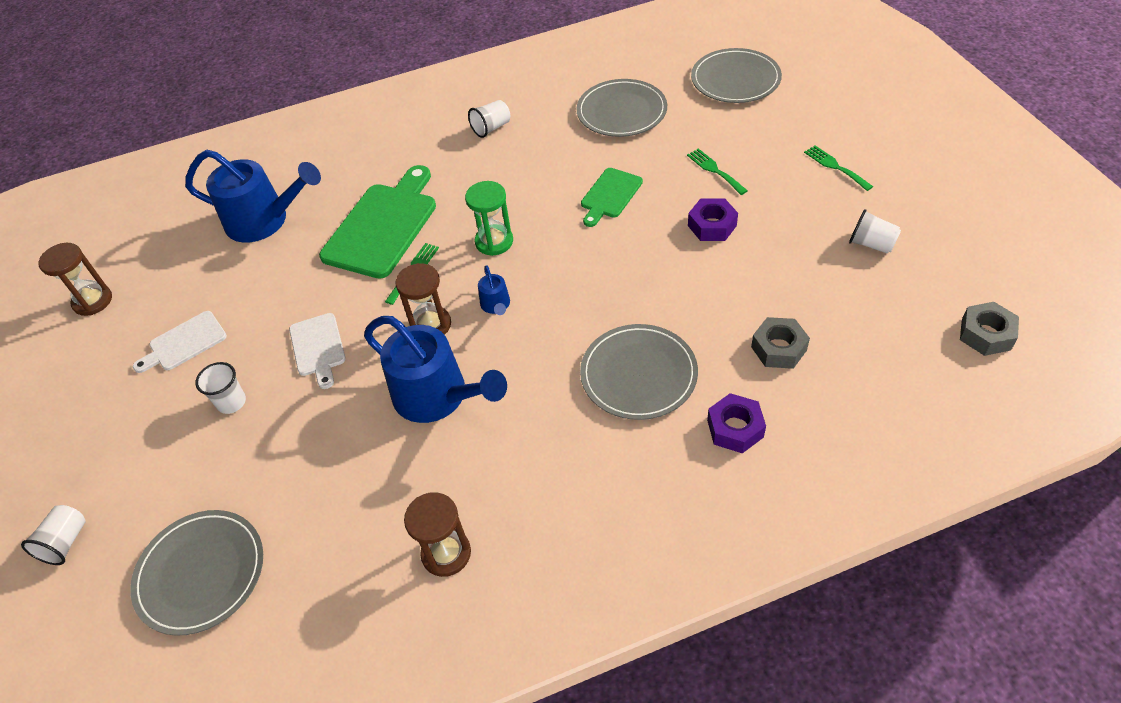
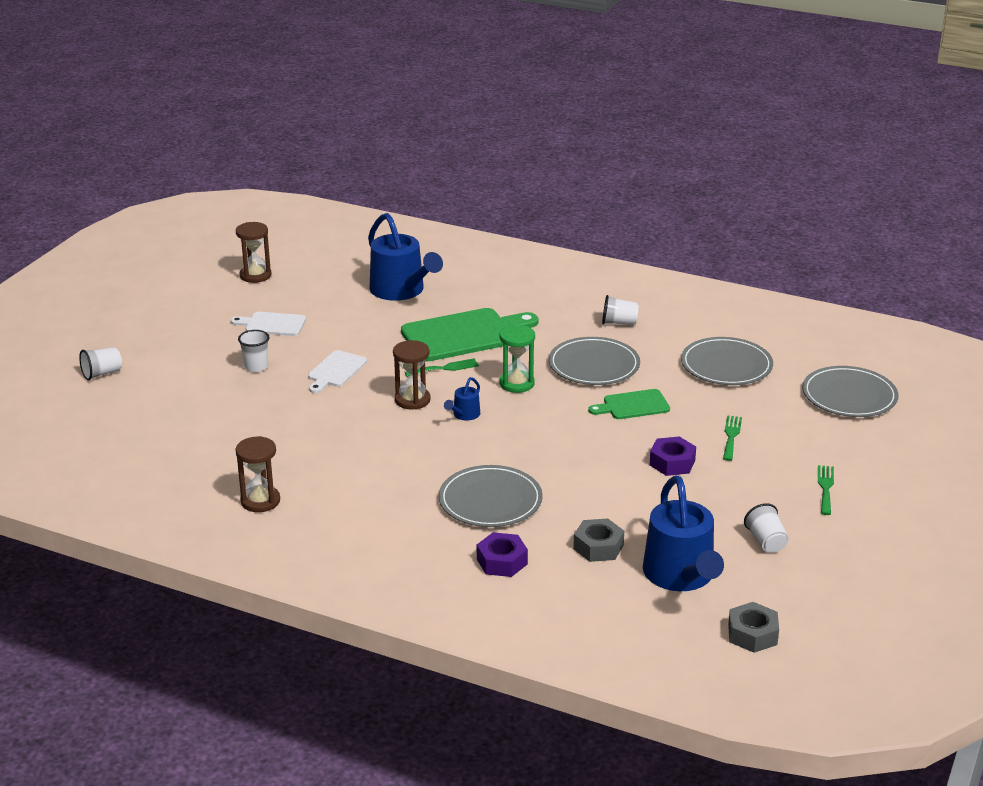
camera: 40 degrees right, 20 degrees down
grey plate [130,510,263,636] -> grey plate moved to [549,337,640,385]
blue watering can [364,316,507,423] -> blue watering can moved to [643,476,724,591]

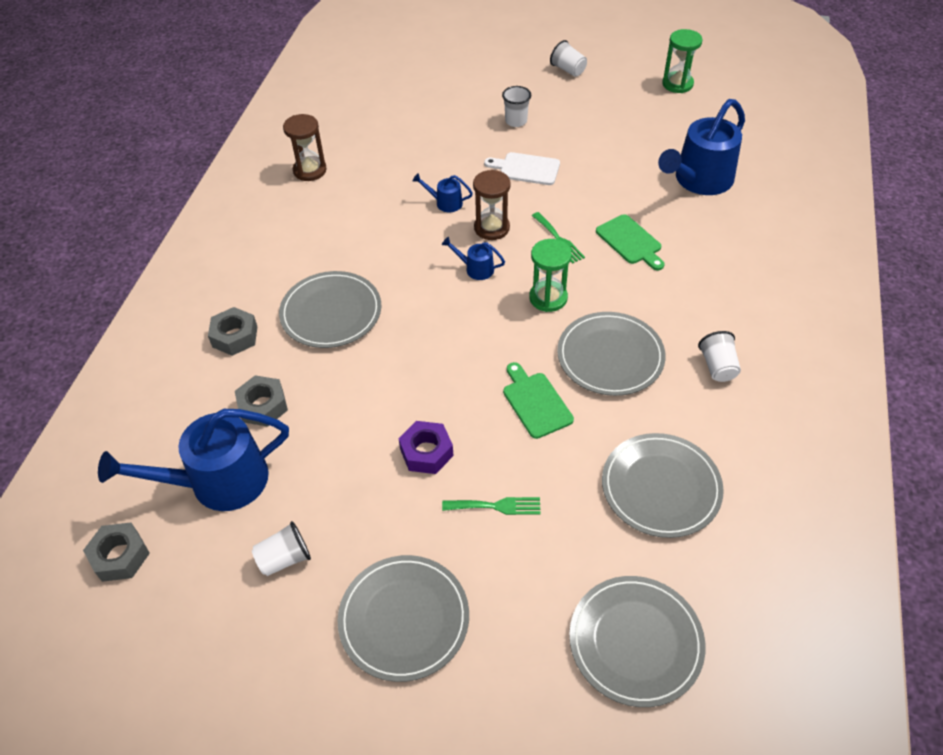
camera: 80 degrees right, 20 degrees up
white cup [79,347,122,380] -> white cup moved to [550,40,587,77]
white cutting board [231,312,306,336] -> none
brown hourglass [236,222,271,283] -> green hourglass [662,29,703,93]
green cutting board [401,308,539,362] -> green cutting board [596,214,665,270], size x0.54
purple nut [477,532,528,577] -> grey nut [208,307,257,356]
green fork [818,465,834,515] -> grey plate [337,555,469,682]
none -> blue watering can [412,173,473,213]

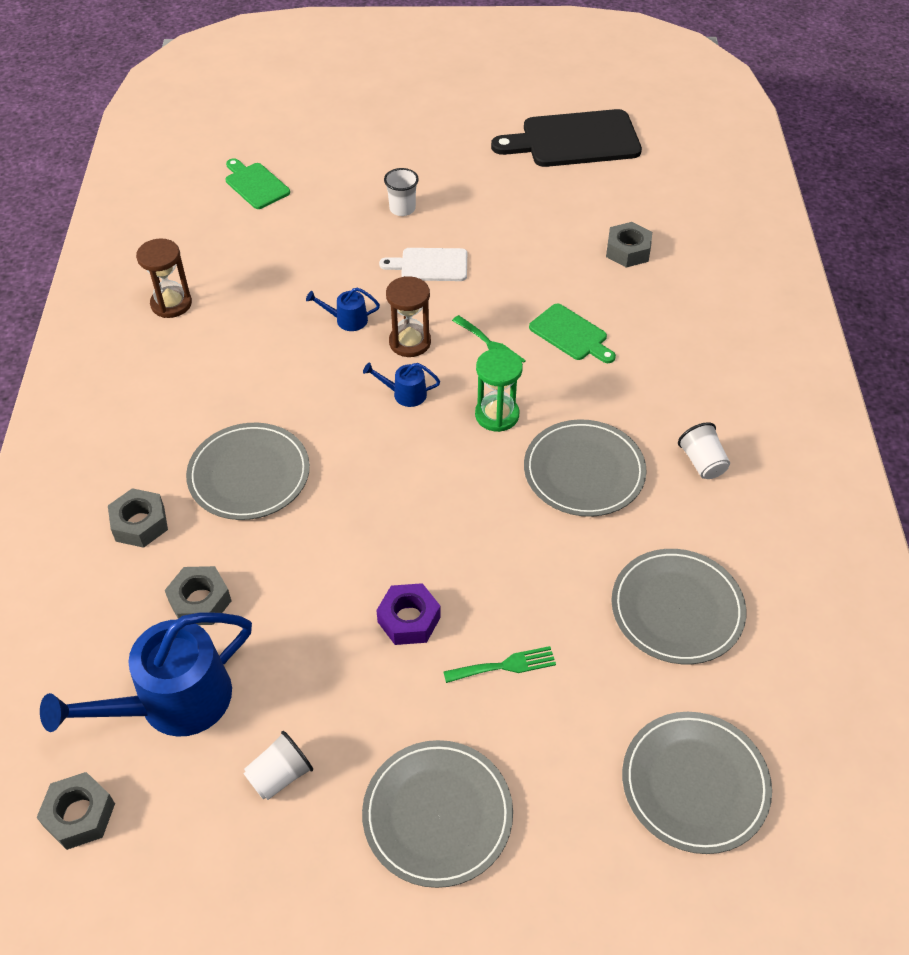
camera: 15 degrees left, 0 degrees up
green cutting board [503,362,574,439] -> green cutting board moved to [226,158,290,209]
white cup [550,40,587,77] -> none
blue watering can [658,99,745,195] -> grey nut [606,222,652,268]
green hourglass [662,29,703,93] -> black cutting board [491,109,642,167]

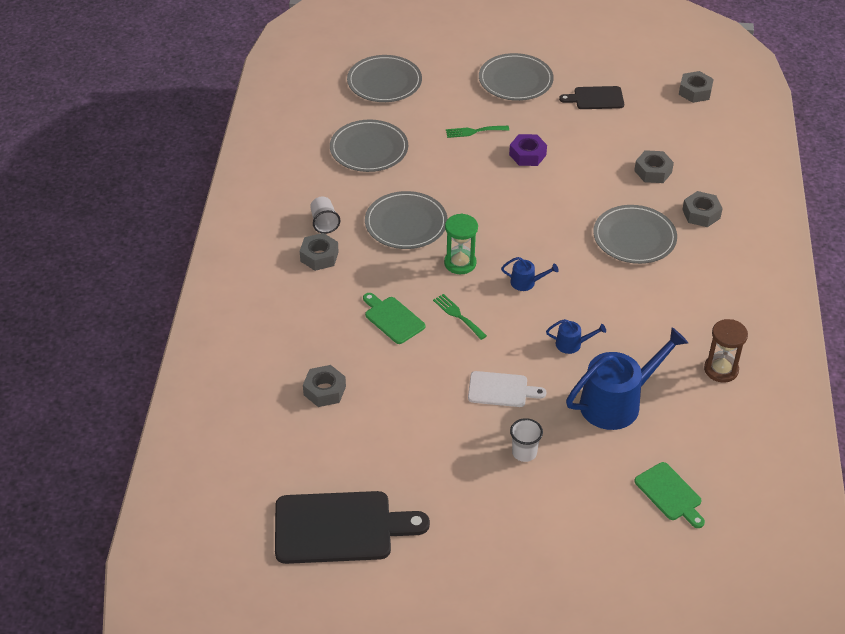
camera: 175 degrees left, 5 degrees down
blue watering can [40,612,252,737] -> blue watering can moved to [566,327,688,430]
white cup [244,731,313,800] -> black cutting board [559,86,624,109]
brown hourglass [386,276,431,357] -> none
none -> grey nut [300,233,339,271]

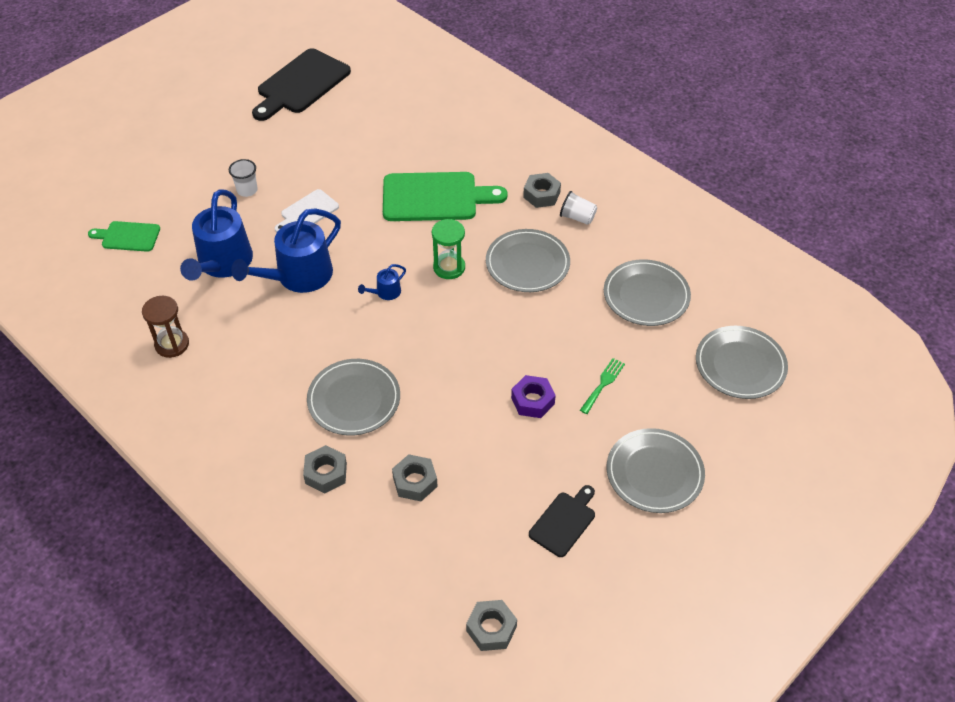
camera: 130 degrees right, 5 degrees up
grey nut [303,365,346,407] -> none
green cutting board [363,293,425,344] -> green cutting board [383,172,508,221], size x1.84
green fork [433,294,487,340] -> none
blue watering can [546,319,606,354] -> blue watering can [231,208,341,293], size x2.27

